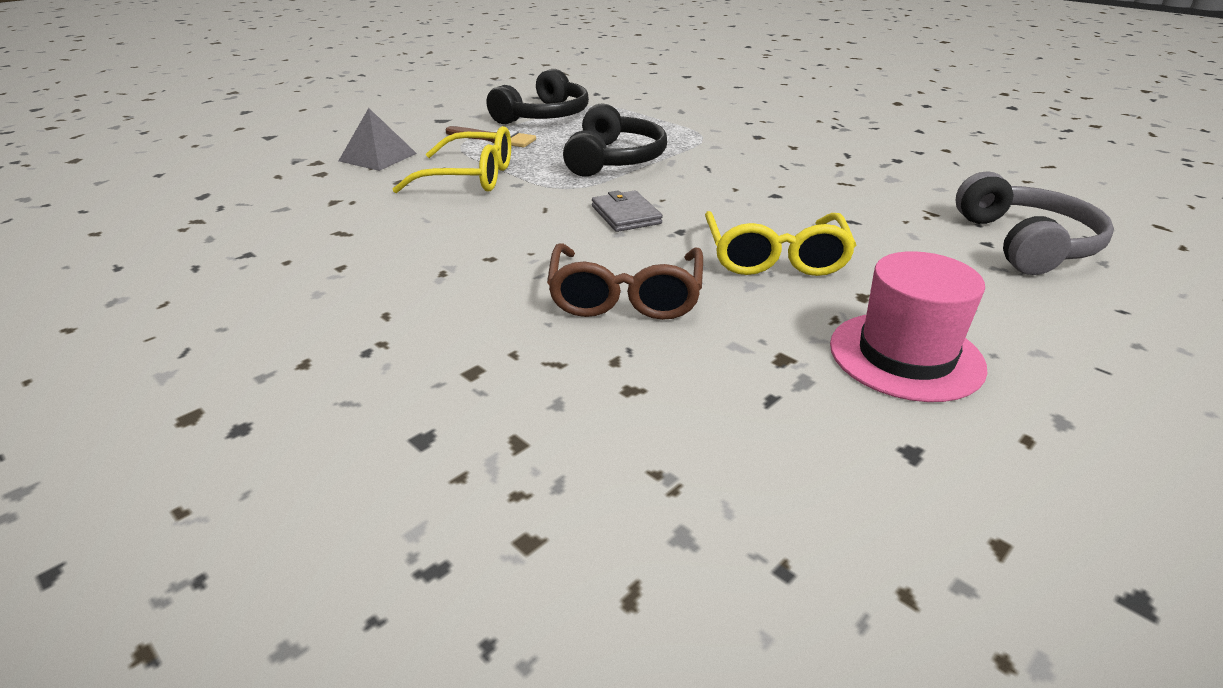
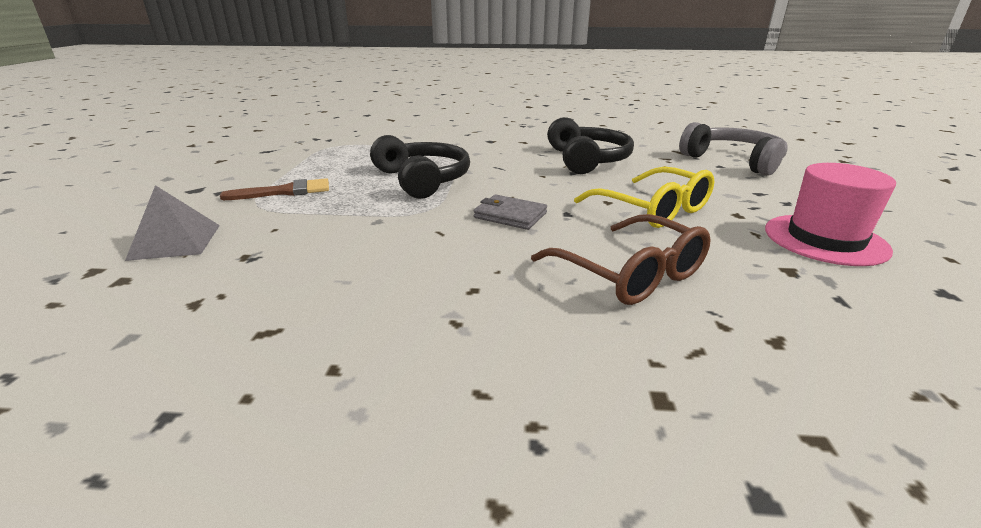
camera: 40 degrees left, 5 degrees down
yellow glasses [393,126,511,193] -> none
black headphones [487,69,589,124] -> black headphones moved to [547,117,634,174]

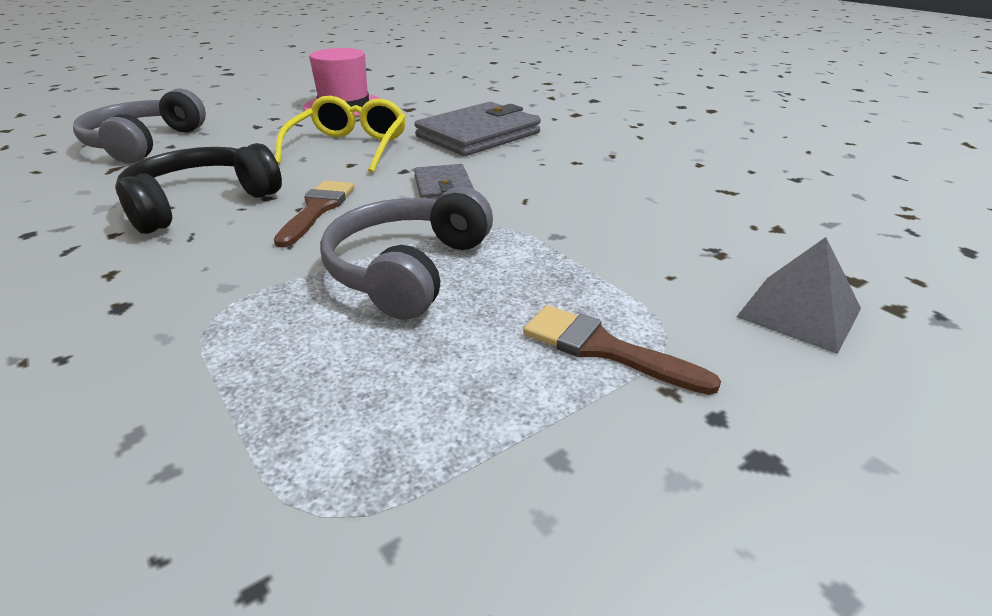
camera: 130 degrees left, 5 degrees up
black headphones [370,135,470,199] -> grey headphones [320,187,493,320]
brown glasses [531,214,711,305] -> grey wallet [415,102,541,156]
none -> brown brush [274,181,355,248]

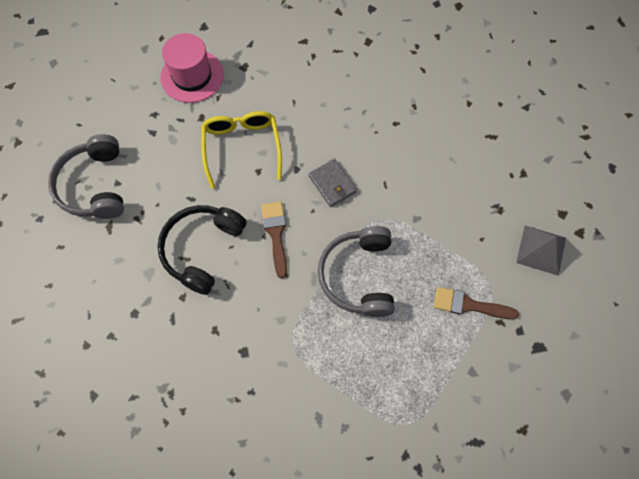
camera: 20 degrees left, 35 degrees up
grey wallet [415,102,541,156] -> none

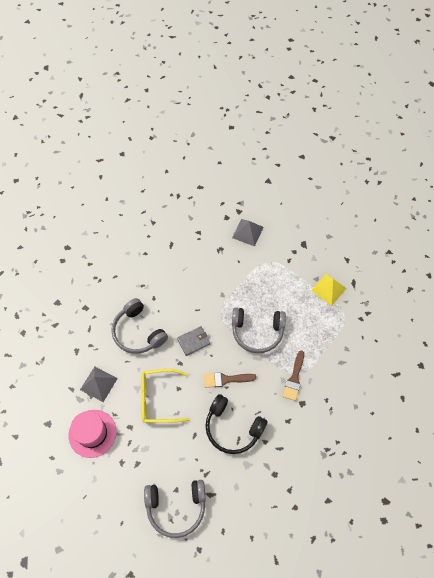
camera: 85 degrees left, 5 degrees down
brown brush [434,287,519,319] -> brown brush moved to [282,351,304,401]
none -> grey pyramid [80,367,118,402]
none -> grey headphones [111,298,168,354]
none -> yellow pyramid [311,274,347,306]

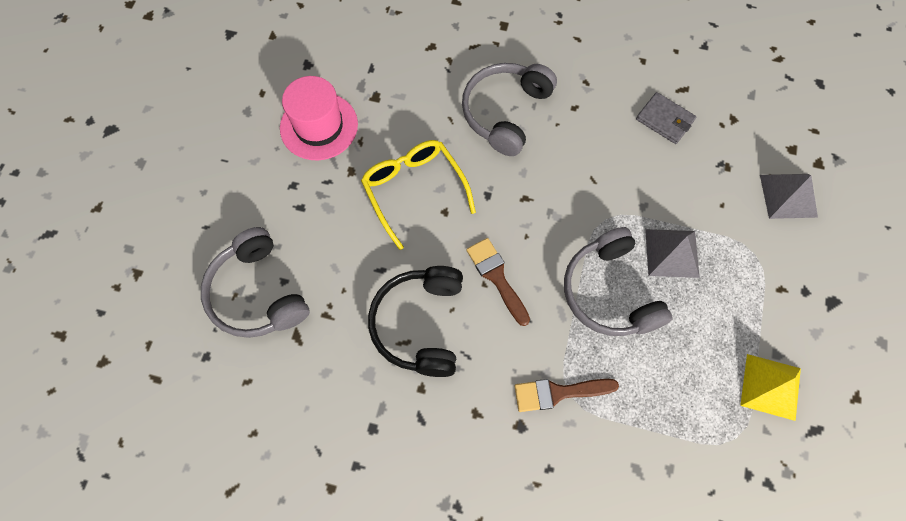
camera: 65 degrees right, 5 degrees up
grey pyramid [80,367,118,402] -> grey pyramid moved to [645,229,700,278]
grey wallet [177,326,210,356] -> grey wallet moved to [636,92,696,144]

